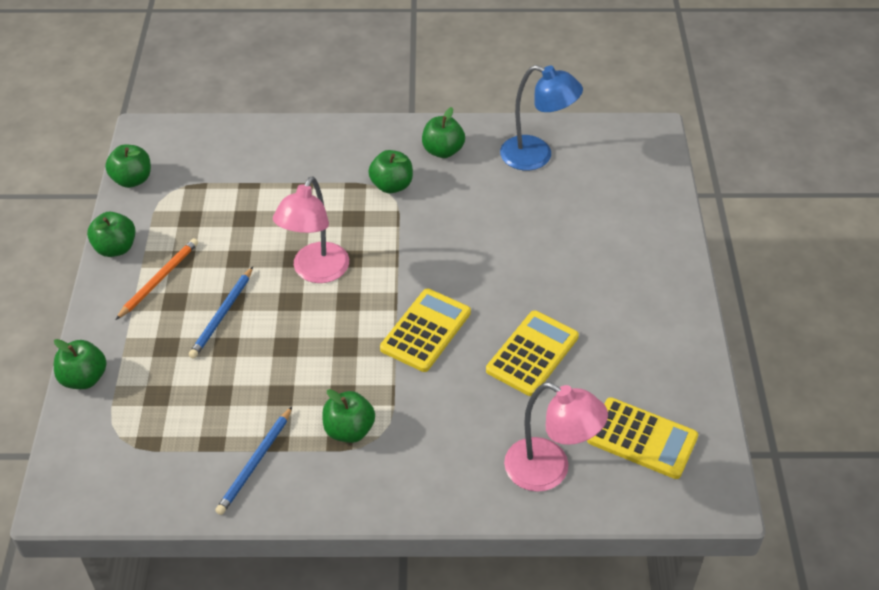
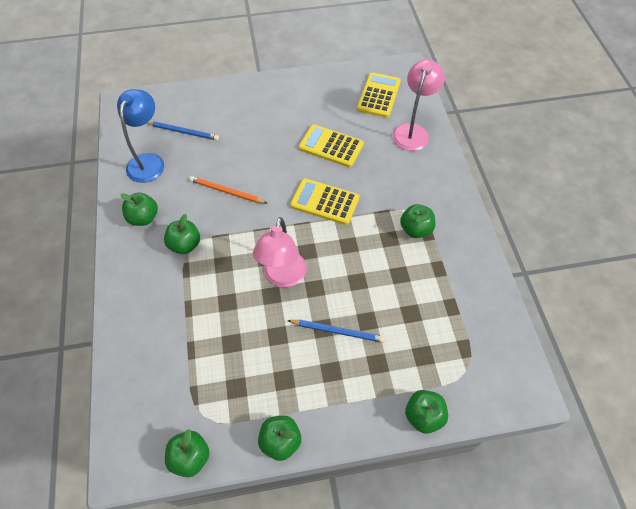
camera: 100 degrees left, 10 degrees up
orange pencil [115,238,198,320] -> orange pencil moved to [189,176,267,203]
blue pencil [215,407,292,515] -> blue pencil moved to [147,121,219,140]
pink lamp [273,177,349,283] -> pink lamp turned 90 degrees clockwise [253,217,307,287]

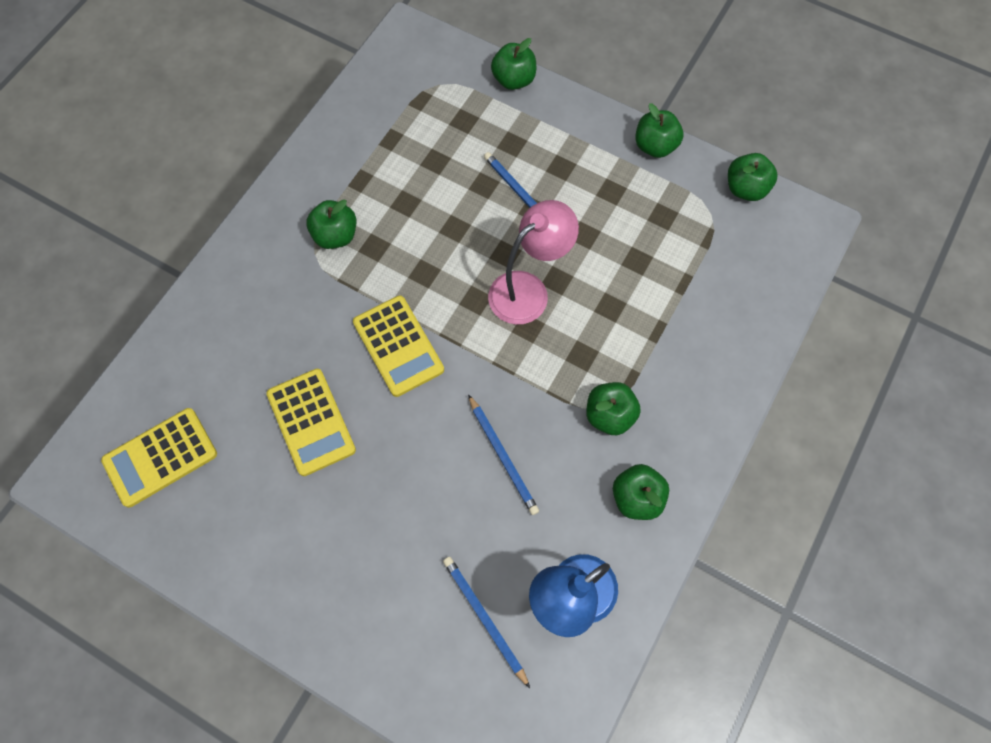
camera: 140 degrees left, 10 degrees up
orange pencil [189,176,267,203] -> blue pencil [468,394,539,515]
pink lamp [392,59,445,151] -> none

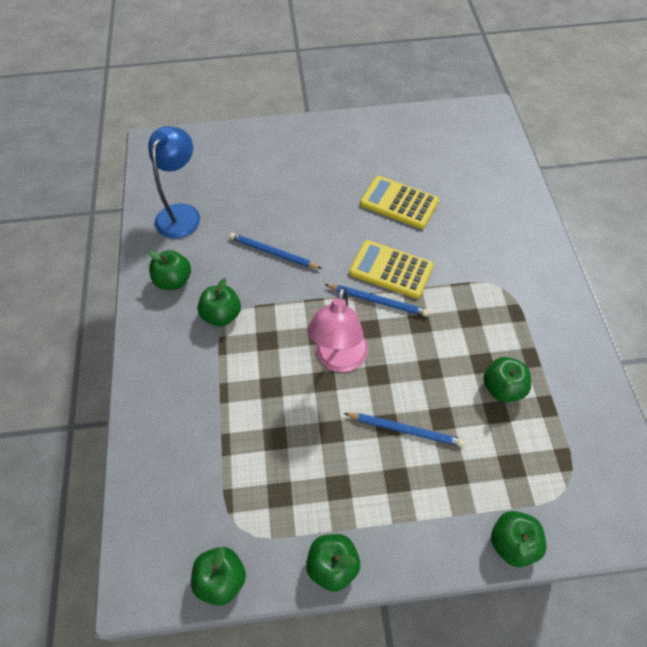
camera: 145 degrees right, 10 degrees down
yellow calculator [101,408,217,507] -> none
green apple [306,200,356,249] -> green apple moved to [483,357,531,402]
blue pencil [443,557,530,688] -> blue pencil moved to [325,284,429,317]

